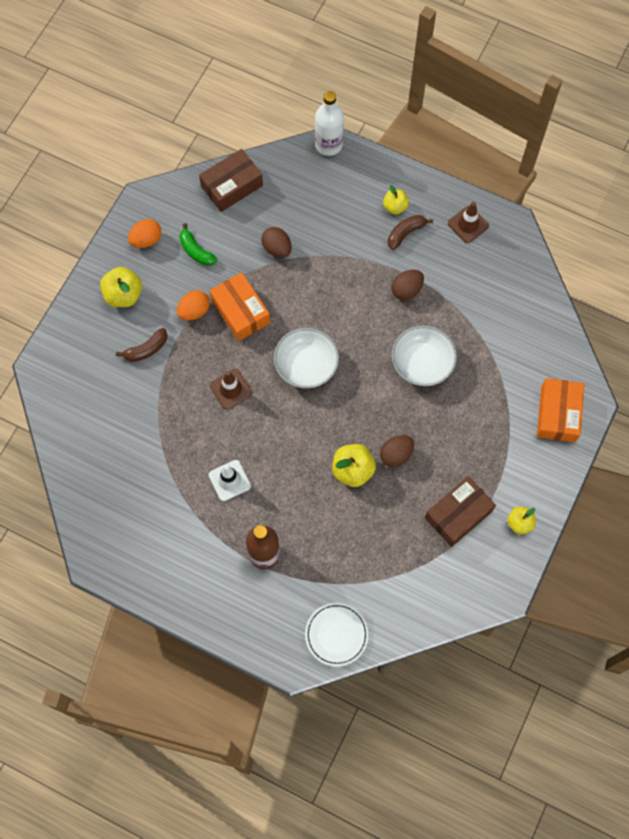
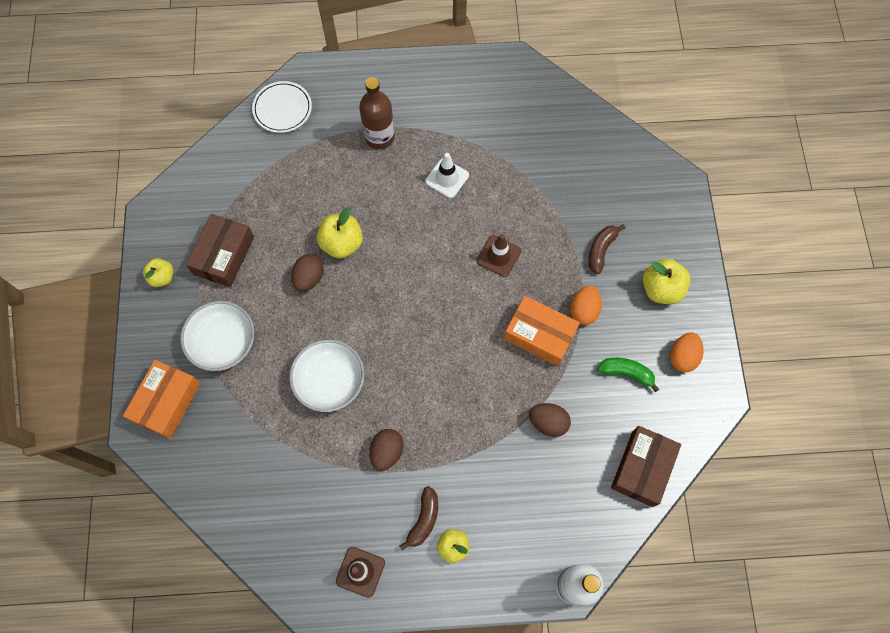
camera: 150 degrees right, 0 degrees up
white bowl [274,328,339,389] -> white bowl moved to [180,301,254,371]
orange box [537,378,584,443] -> orange box turned 45 degrees clockwise [123,360,201,439]

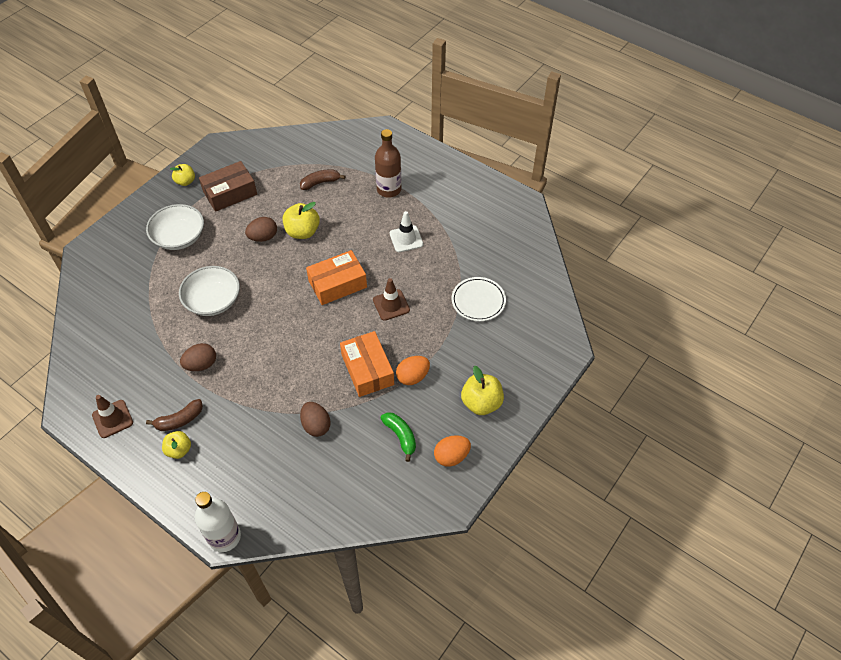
camera: 40 degrees right, 15 degrees down
orange box [123,360,201,439] -> orange box moved to [306,250,367,305]
white plate [252,81,312,133] -> white plate moved to [451,277,506,321]
brown banana [588,225,625,274] -> brown banana moved to [300,169,346,190]
brown box [611,426,681,507] -> none

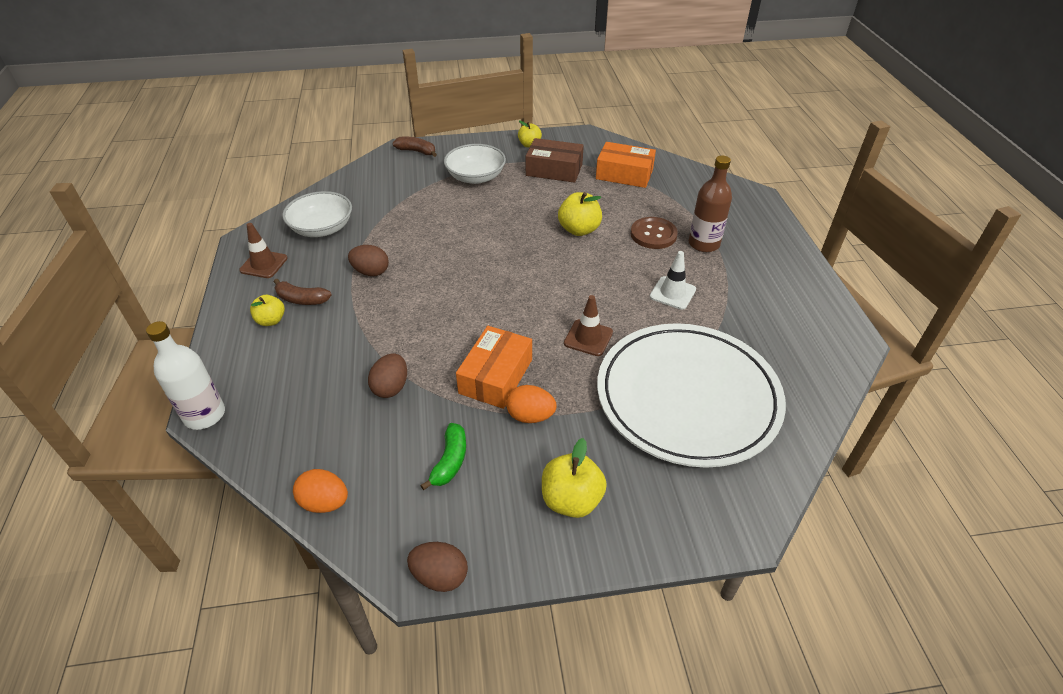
camera: 45 degrees right, 10 degrees down
white bowl [179,266,240,316] -> white bowl moved to [282,191,352,237]
brown egg [245,217,277,242] -> brown egg moved to [407,542,468,592]
brown banana [300,169,346,190] -> brown banana moved to [393,137,437,157]
orange box [306,250,367,305] -> orange box moved to [596,142,656,188]
orange egg [434,435,471,467] -> orange egg moved to [293,469,348,513]
white plate [451,277,506,321] -> white plate [597,323,786,468], size x2.32
none -> brown button [630,217,678,249]

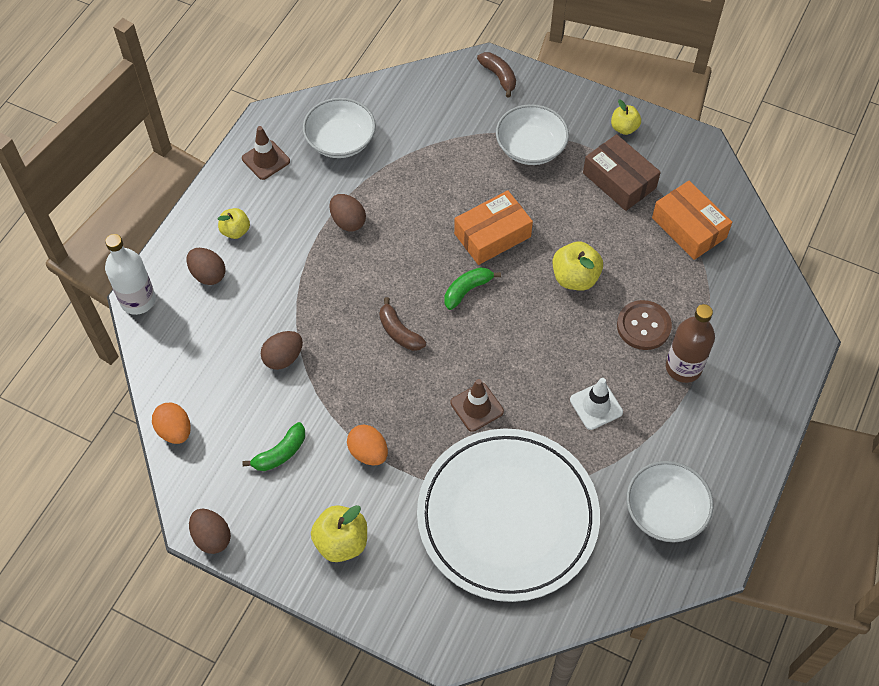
camera: 35 degrees right, 15 degrees up
brown banana [274,279,331,305] -> brown banana moved to [379,297,426,351]
orange box [456,326,532,409] -> orange box moved to [454,190,533,265]
none -> brown egg [187,248,225,285]
none -> green banana [444,267,501,310]
none -> white bowl [626,461,713,542]

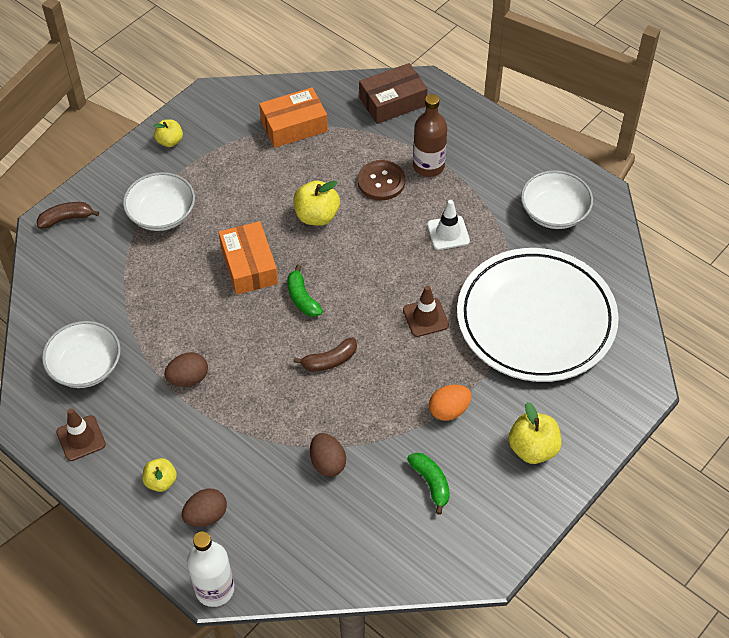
camera: 75 degrees left, 5 degrees down
orange egg [152,403,191,444] -> none
brown egg [189,509,231,554] -> none
brown box [583,134,661,211] -> brown box moved to [359,63,428,124]

